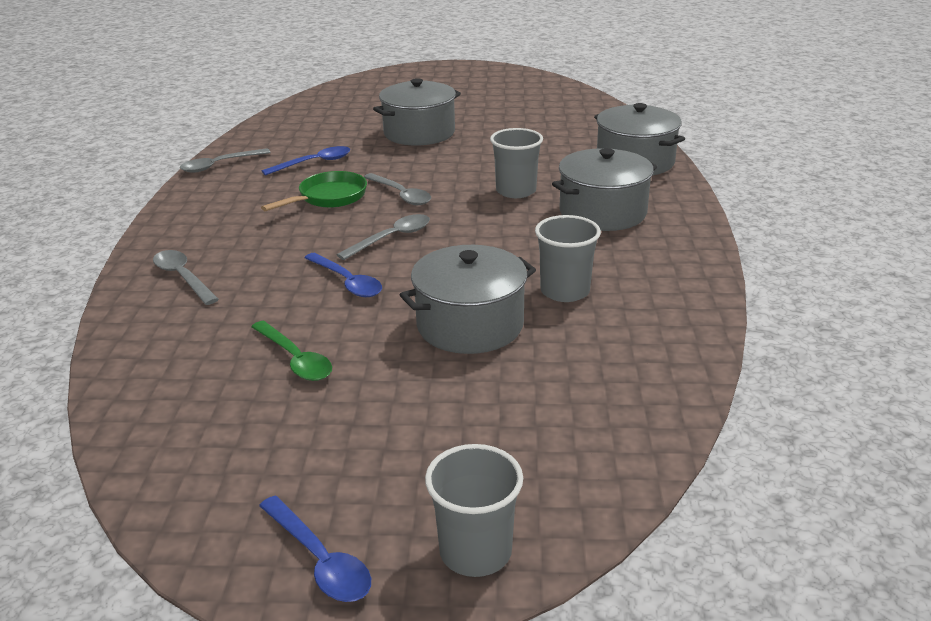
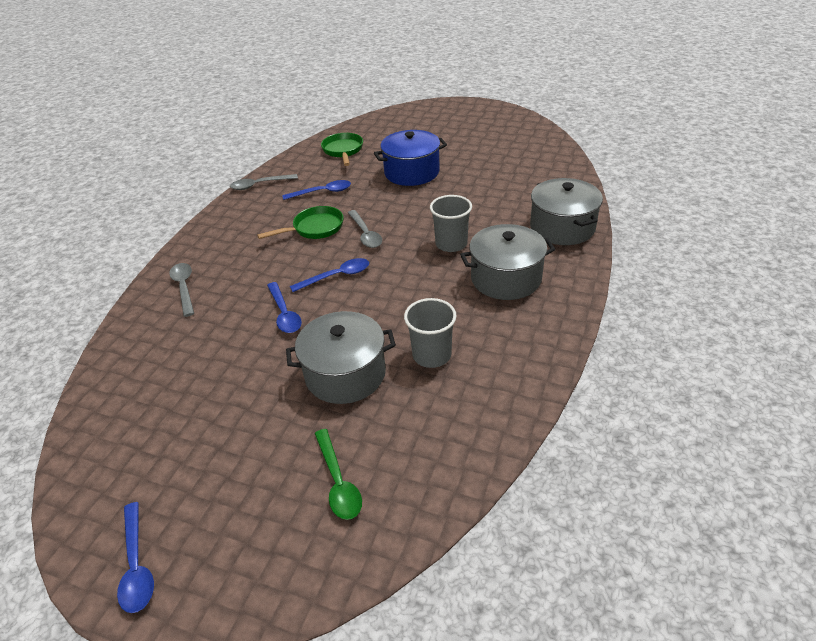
camera: 20 degrees right, 10 degrees up
green spoon [251,321,332,381] -> green spoon moved to [314,429,362,520]
grey spoon [337,214,430,260] -> blue spoon [290,258,369,292]
grey pot [373,78,461,145] -> blue pot [374,130,447,186]
grey cup [425,444,523,577] -> none
none -> green pan [321,133,363,166]

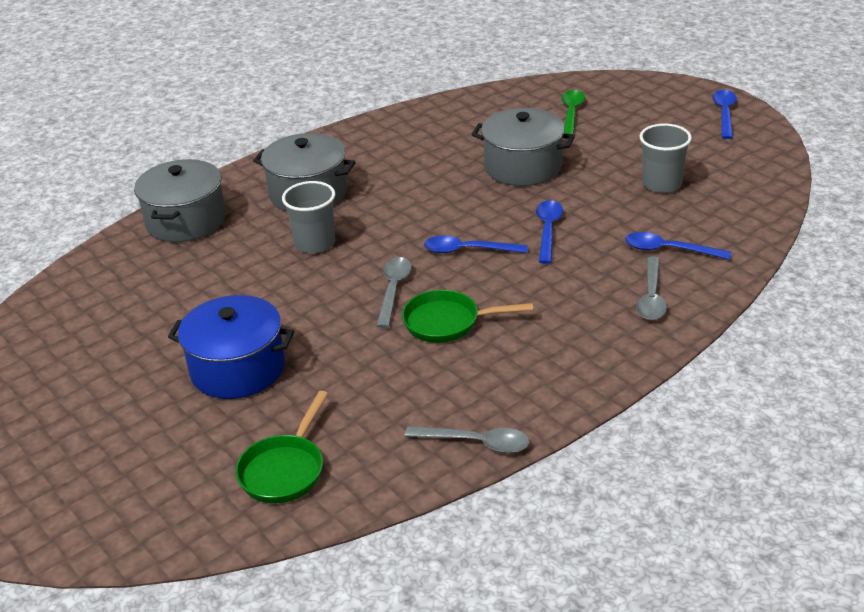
camera: 150 degrees left, 5 degrees down
blue spoon [282,180,351,200] -> blue spoon moved to [625,232,732,260]
grey cup [404,298,457,368] -> grey cup moved to [639,124,692,193]

